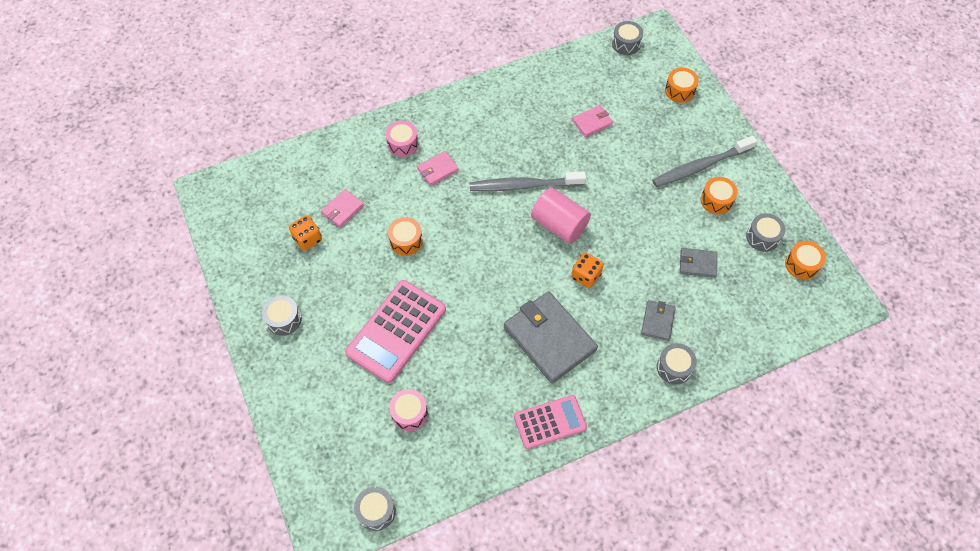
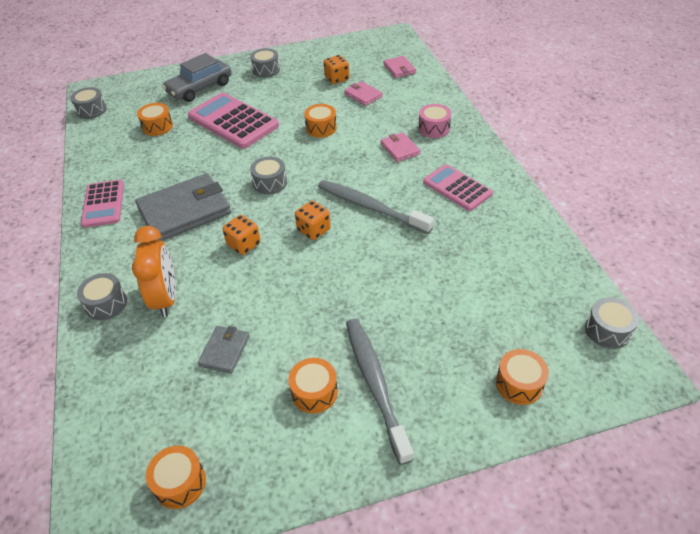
camera: 100 degrees right, 15 degrees down
pink drum [389,389,428,431] -> orange drum [137,103,173,136]
grey toothbrush [470,172,586,191] -> grey toothbrush turned 60 degrees counterclockwise [318,180,434,234]
pink cylinder [531,187,591,244] -> orange dice [295,201,331,240]
pink wallet [572,105,613,137] -> pink wallet moved to [383,56,416,78]
grey wallet [641,300,676,341] -> orange clock [132,226,176,317]
grey drum [746,213,785,252] -> grey drum moved to [250,157,287,194]
none -> grey car [162,53,232,102]
none -> pink calculator [423,164,493,211]

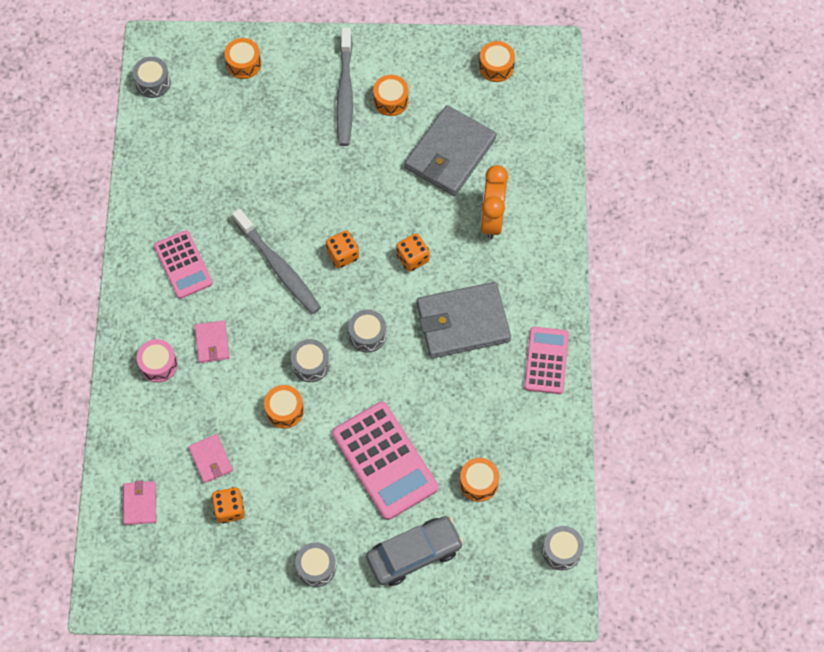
camera: 165 degrees left, 20 degrees up
grey drum [77,273,127,320] -> grey drum moved to [291,339,330,382]
grey wallet [198,326,250,374] -> grey wallet [405,105,497,196], size x2.06

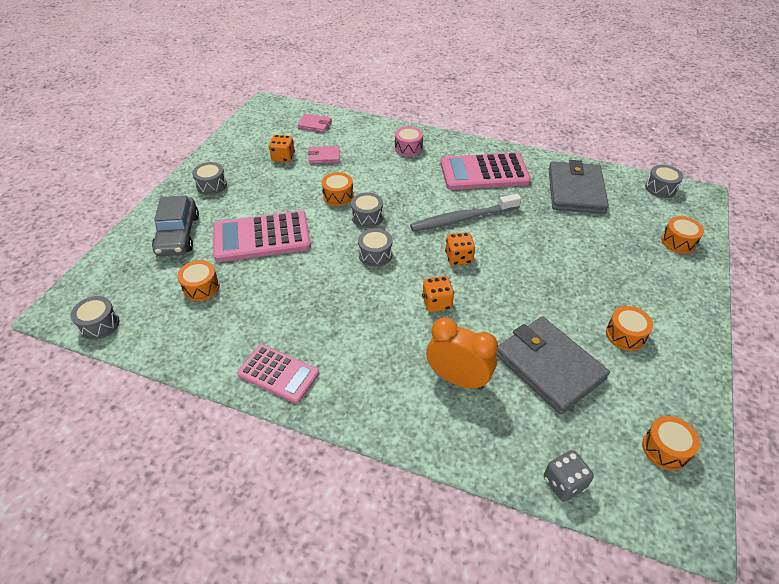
camera: 110 degrees right, 20 degrees down
pink calculator [154,230,213,299] -> pink calculator [441,152,531,190], size x1.58
pink wallet [195,320,230,363] -> none
grey toothbrush [336,28,353,146] -> none
grey wallet [417,282,511,358] -> grey wallet moved to [549,160,609,214]
none -> grey dice [544,450,594,502]

